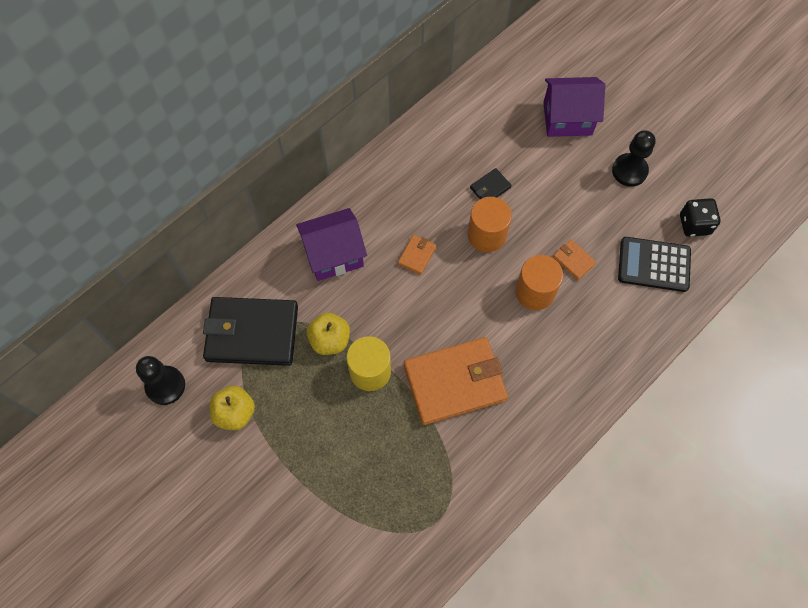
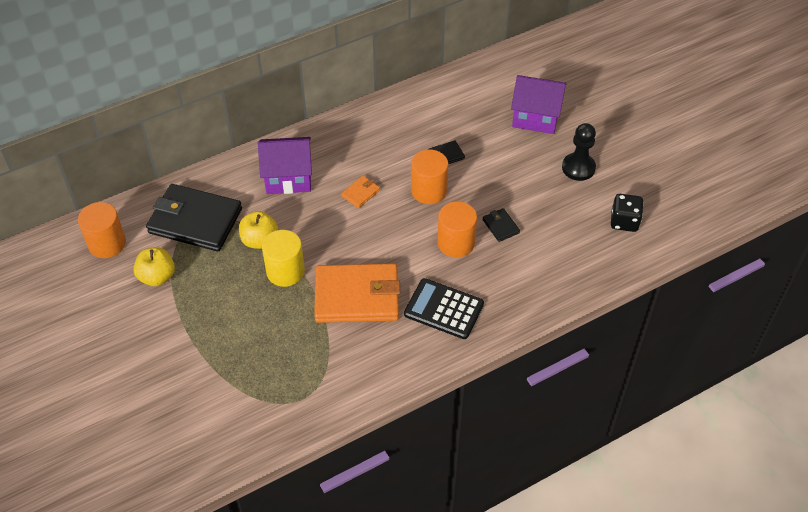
camera: 15 degrees right, 15 degrees down
black pawn [136,356,185,405] -> orange cylinder [78,202,126,258]
orange wallet [553,240,596,280] -> black wallet [482,208,520,242]
black calculator [618,237,691,292] -> black calculator moved to [404,278,484,339]

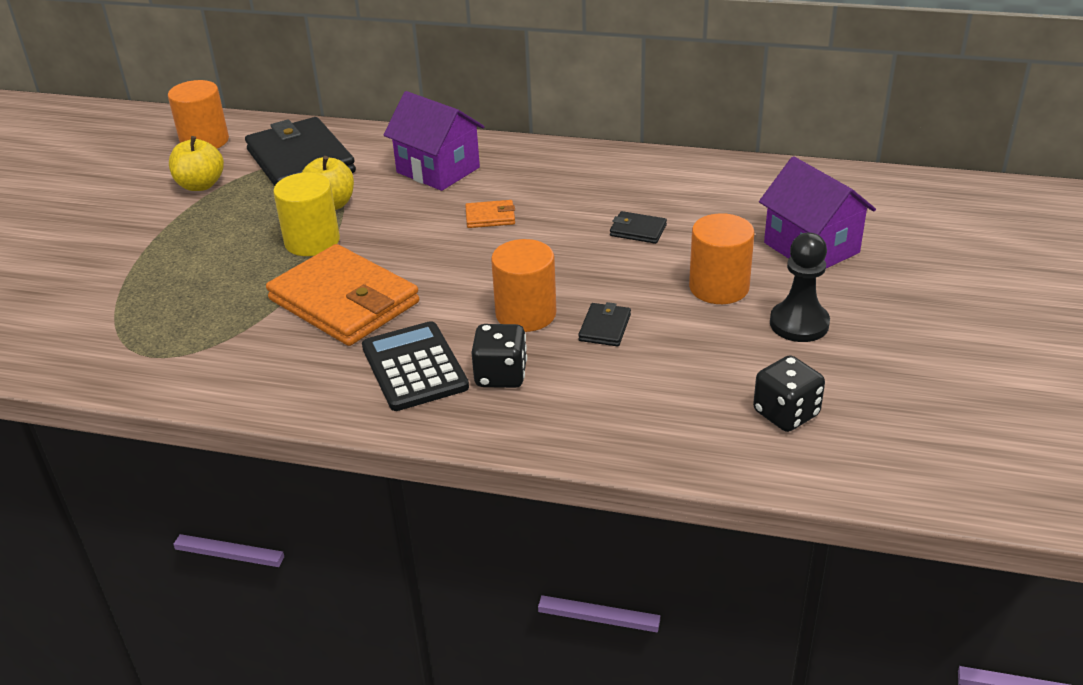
camera: 45 degrees right, 15 degrees down
orange cylinder [411,150,448,204] -> orange cylinder moved to [689,213,754,304]
none -> black dice [471,324,527,388]

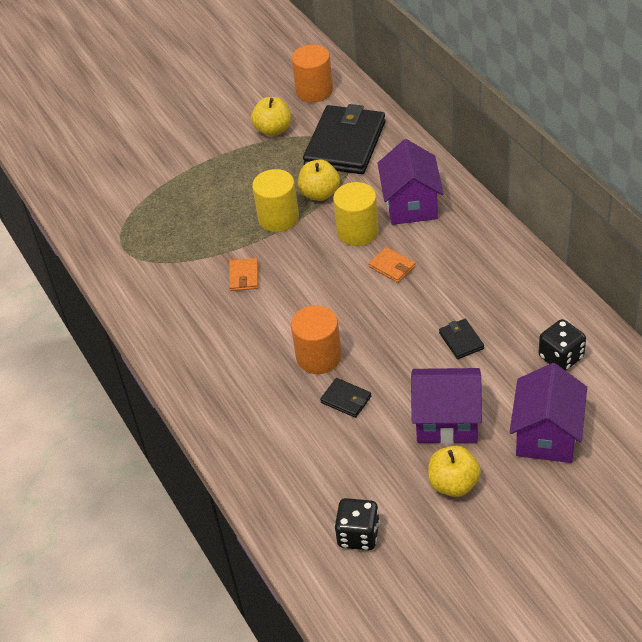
camera: 50 degrees right, 10 degrees up
orange wallet [266,244,419,346] -> orange wallet [229,258,258,291], size x0.42
black calculator [362,321,469,411] -> none
black dice [471,324,527,388] -> black dice moved to [539,319,586,371]
black wallet [578,302,631,347] -> black wallet turned 60 degrees clockwise [320,378,371,418]
orange cylinder [689,213,754,304] -> purple house [411,368,482,444]
black pawn [770,233,830,342] -> yellow apple [428,446,481,497]
none -> yellow cylinder [333,182,379,246]

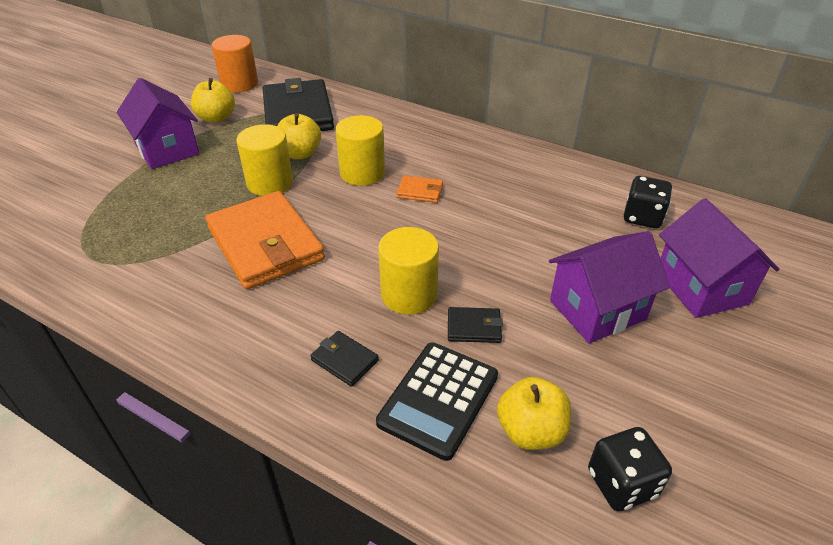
camera: 35 degrees left, 5 degrees down
orange wallet [229,258,258,291] -> orange wallet [205,191,325,289], size x2.39
orange cylinder [291,305,342,374] -> yellow cylinder [378,227,439,315]
purple house [378,139,444,225] -> purple house moved to [117,78,199,169]
yellow apple [428,446,481,497] -> yellow apple moved to [497,377,571,450]
black wallet [439,319,484,359] -> black wallet moved to [310,331,379,387]
none -> black calculator [376,342,498,461]

